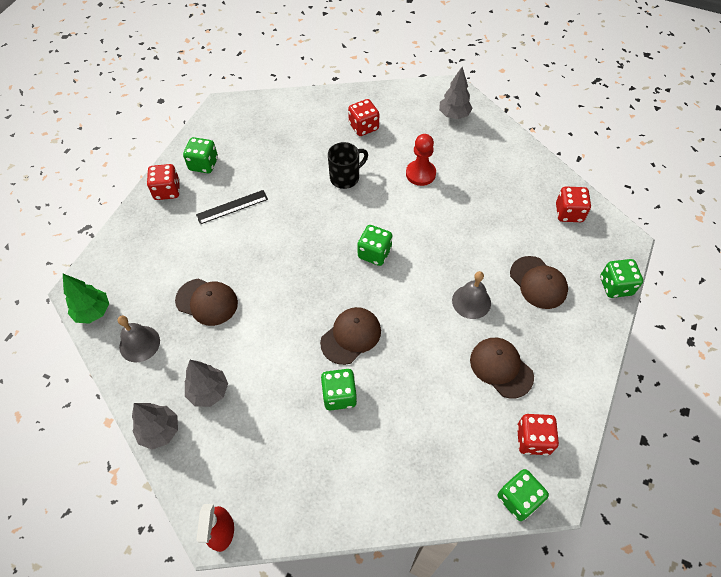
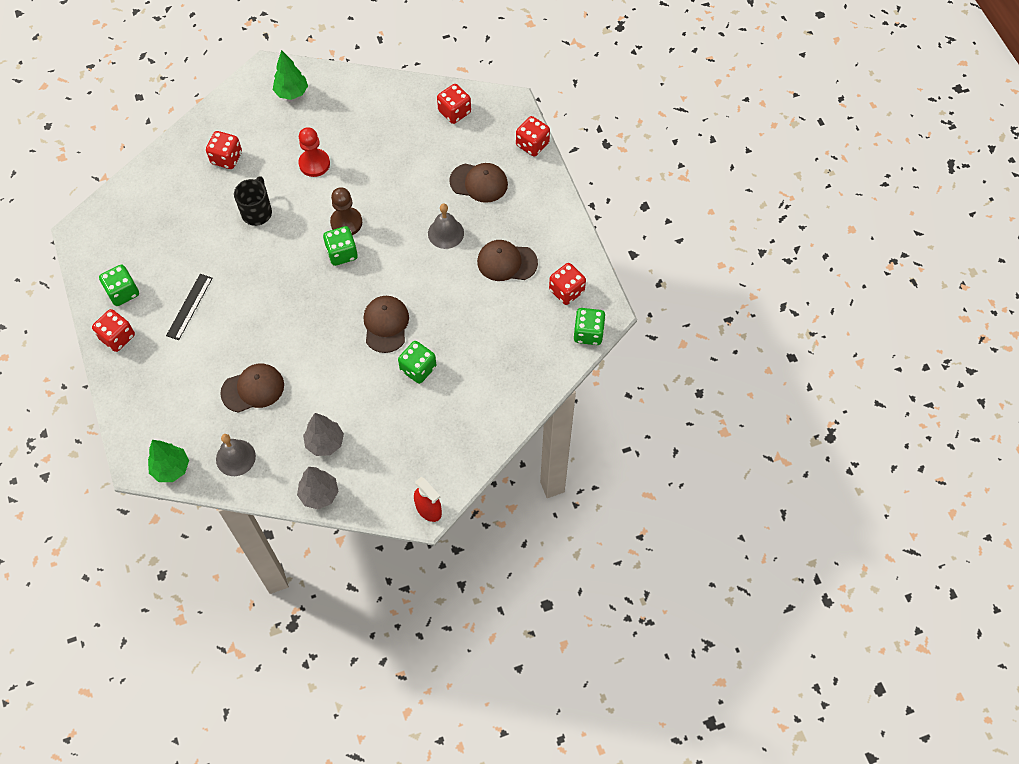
camera: 45 degrees left, 5 degrees up
grey tree [439,67,473,119] -> green tree [273,50,308,100]
green dice [600,259,643,298] -> red dice [516,116,550,157]
none -> brown pawn [330,187,362,235]

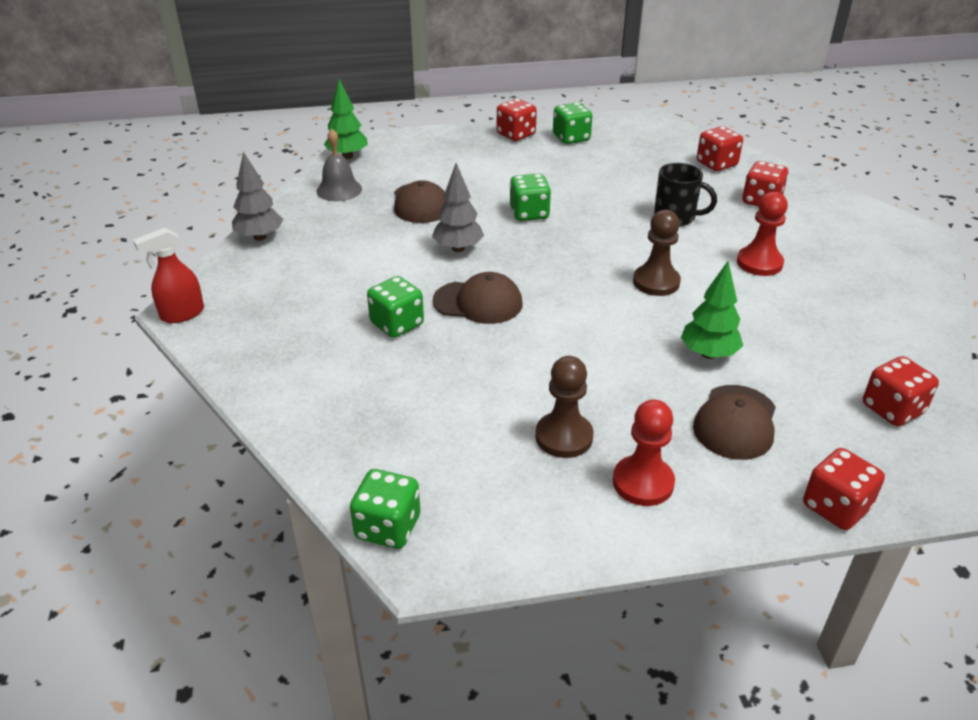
camera: 100 degrees right, 25 degrees down
black ruler [166,274,213,340] -> none
green tree [273,50,308,100] -> green tree moved to [681,261,743,359]
grey tree [303,413,344,456] -> grey tree moved to [432,163,484,252]
green dice [323,226,358,266] -> green dice moved to [510,174,551,221]
grey bell [428,204,464,249] -> none
brown cap [477,240,538,281] -> brown pawn [535,356,594,458]
red dice [549,263,586,305] -> red dice moved to [697,126,743,171]
none -> red pawn [613,399,675,506]

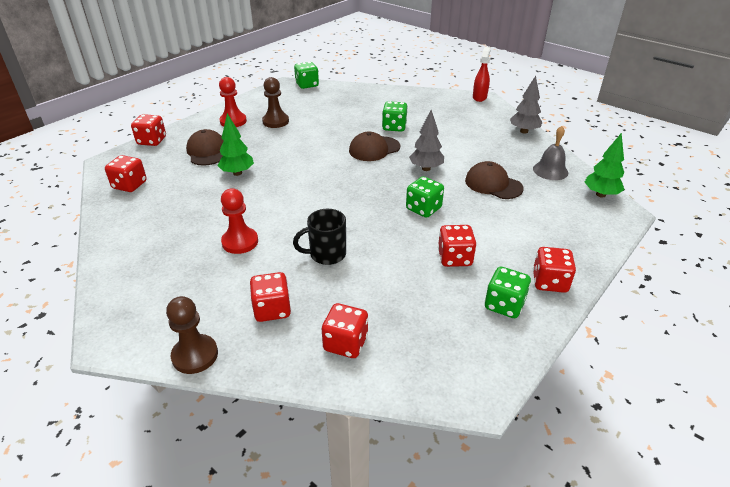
camera: 140 degrees right, 0 degrees up
brown pawn [633,210,681,296] -> brown pawn moved to [166,296,218,374]
none -> red dice [438,225,476,267]

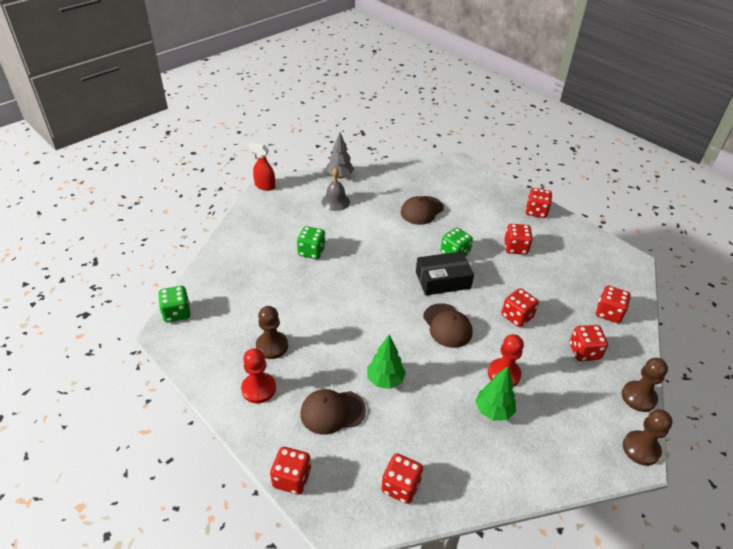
camera: 85 degrees left, 5 degrees up
black mug [293,209,346,265] -> red dice [502,288,539,327]
brown cap [349,132,400,161] -> brown cap moved to [423,303,473,348]
grey tree [409,110,444,171] -> none
green dice [485,266,531,318] -> none
grey bell [533,126,568,180] -> grey bell moved to [322,168,350,211]
green tree [584,133,625,198] -> green tree moved to [475,366,516,421]
none -> black box [416,251,474,295]
none -> brown pawn [623,409,673,466]

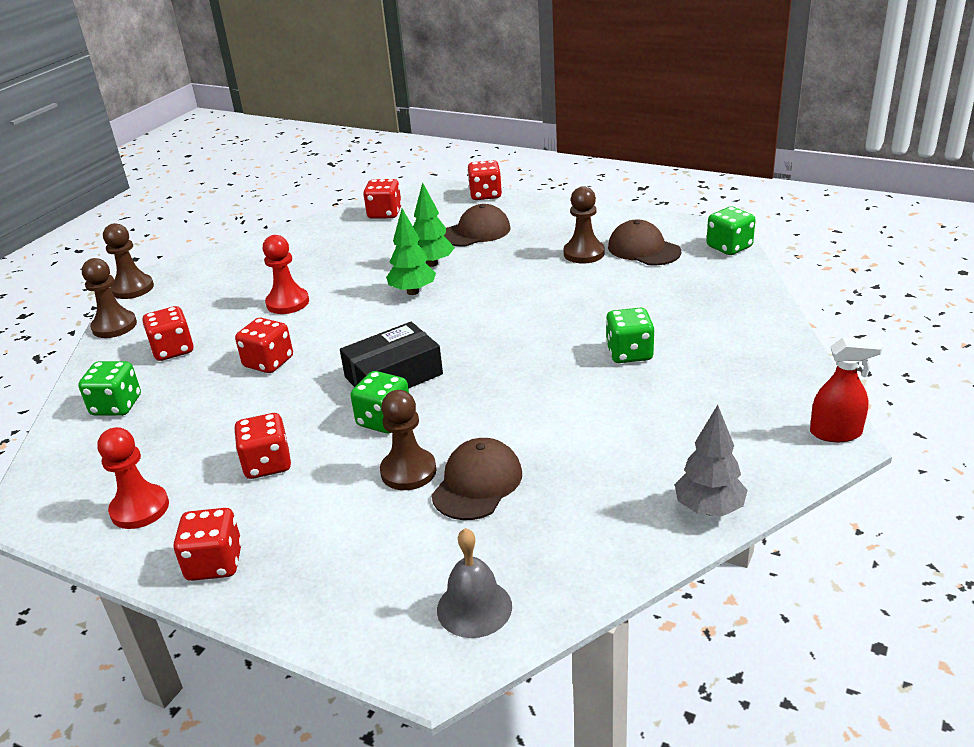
camera: 165 degrees right, 10 degrees down
red pawn [241,348,276,404] -> red pawn moved to [97,427,169,529]
grey bell [322,168,350,211] -> grey bell moved to [437,528,512,638]
brown cap [423,303,473,348] -> brown cap moved to [608,220,681,266]
green tree [475,366,516,421] -> green tree moved to [386,209,436,295]
red dice [596,286,631,323] -> green dice [78,361,141,416]
none -> brown pawn [380,390,436,490]

